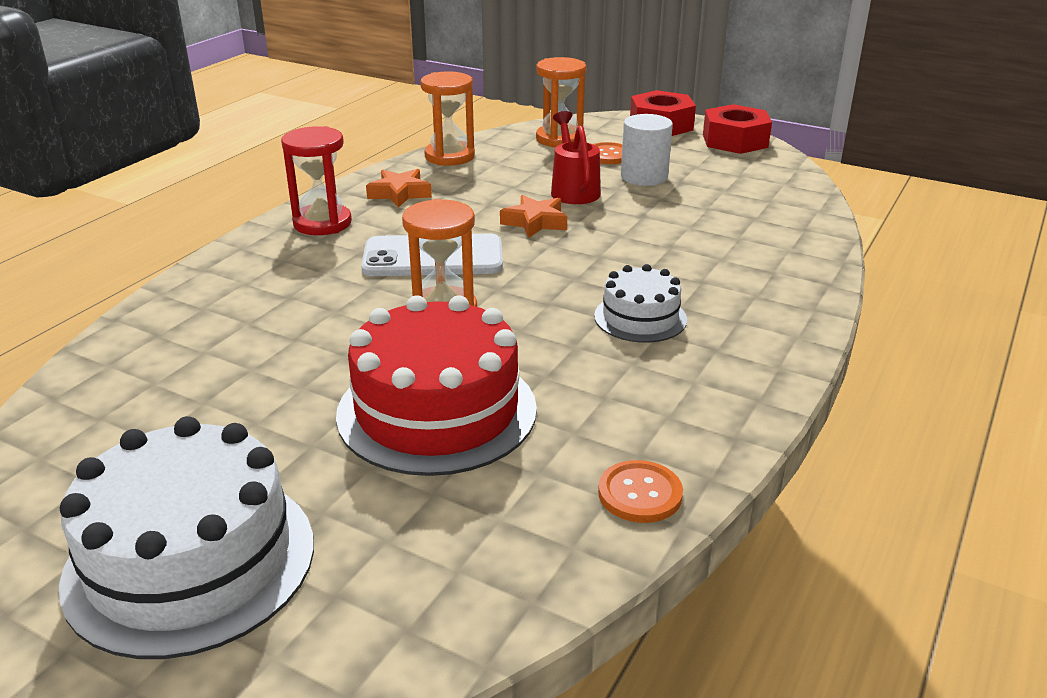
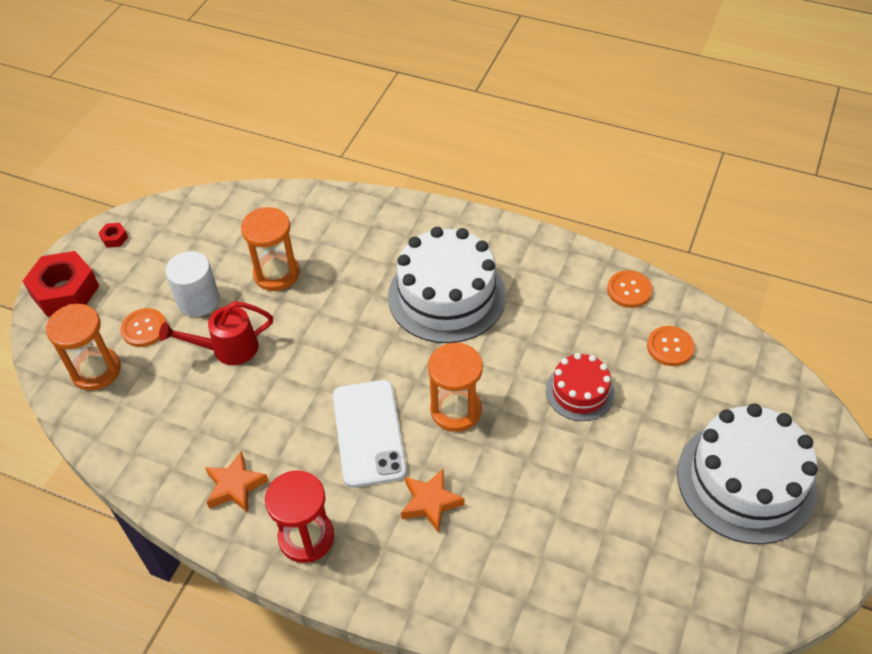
camera: 95 degrees left, 20 degrees up
red cake [336,295,537,476] -> red cake [546,353,615,421], size x0.54
orange hourglass [420,71,475,166] -> orange hourglass moved to [241,207,300,291]
orange star [500,195,567,238] -> orange star moved to [401,469,465,533]
white cake [594,264,687,343] -> white cake [388,227,506,343], size x1.86
red nut [703,104,772,154] -> red nut [98,223,128,248], size x0.42
none -> orange button [647,326,695,366]

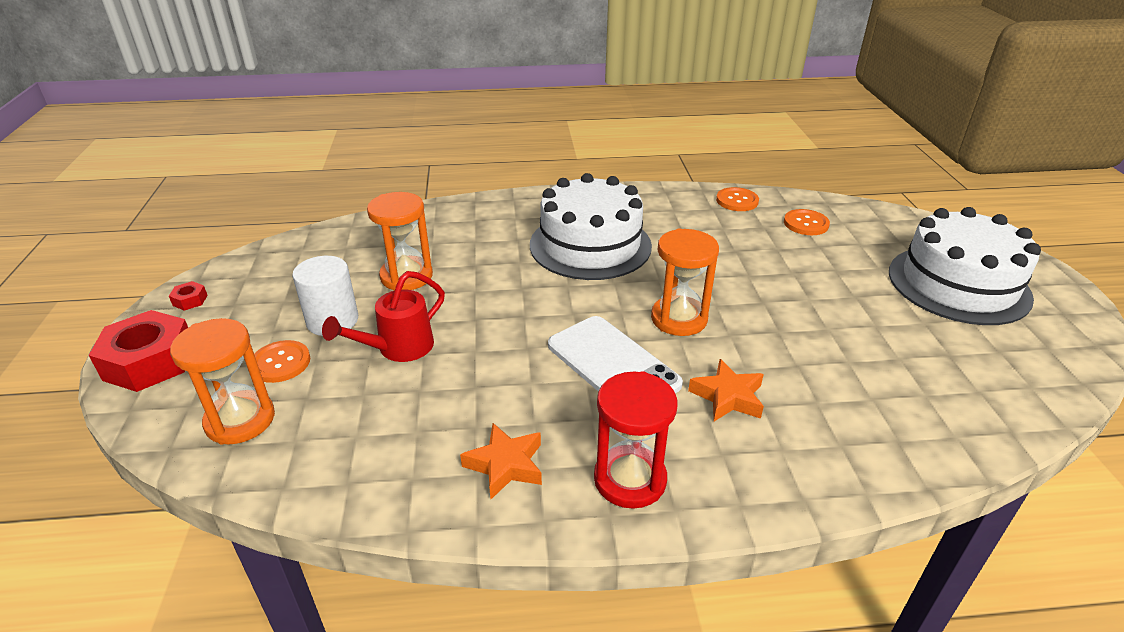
camera: 30 degrees left, 15 degrees down
red cake [546,353,615,421] -> none

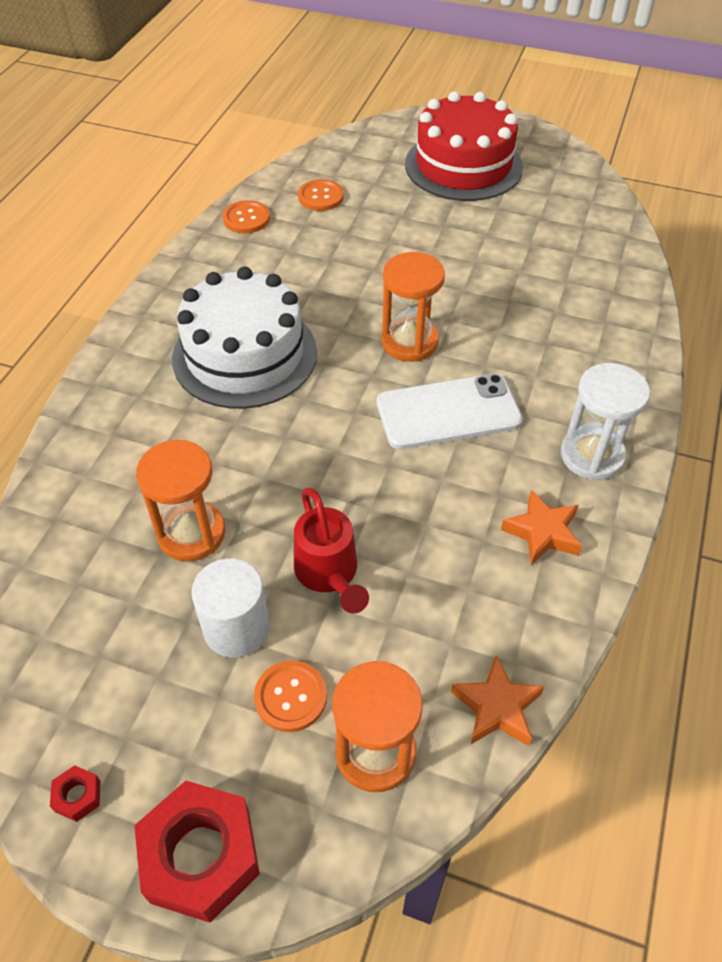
camera: 65 degrees left, 15 degrees up
red hourglass [594,371,677,509] -> white hourglass [561,363,650,480]
orange star [688,359,764,421] -> orange star moved to [451,655,545,746]
white cake [889,207,1041,325] -> red cake [405,91,523,201]

